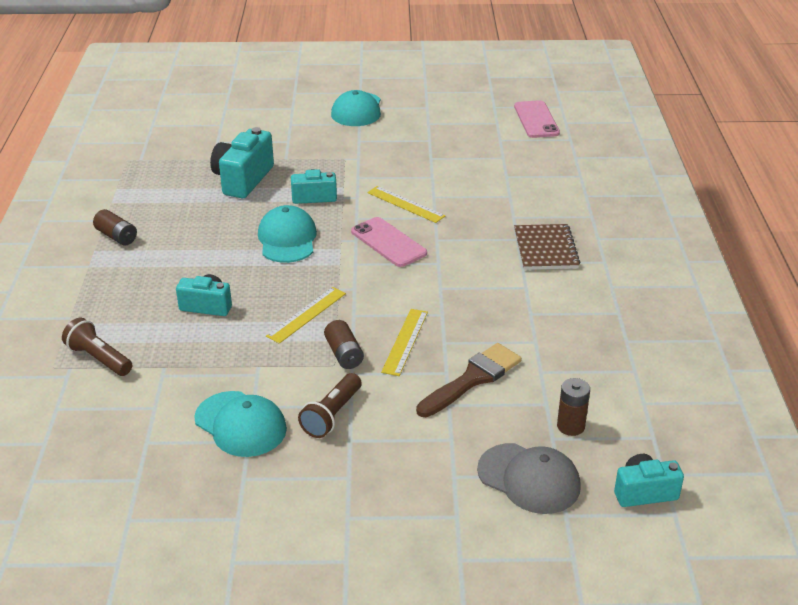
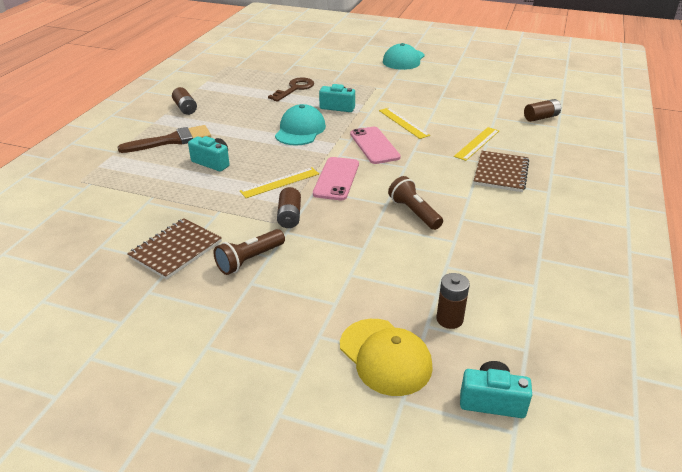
camera: 20 degrees right, 0 degrees up
brown flashlight [62,318,132,376] -> brown flashlight moved to [388,176,443,230]
turquoise cap [194,391,287,457] -> brown notebook [127,218,222,280]
turquoise camera [210,127,274,198] -> brown key [268,77,314,102]
yellow ruler [381,309,428,376] -> yellow ruler moved to [454,127,499,161]
brown brush [416,343,522,417] -> brown brush moved to [117,125,211,153]
grey cap [477,443,581,514] -> yellow cap [340,319,433,396]
pink phone [514,100,560,138] -> pink phone moved to [313,157,359,200]
none -> brown battery [524,99,561,122]

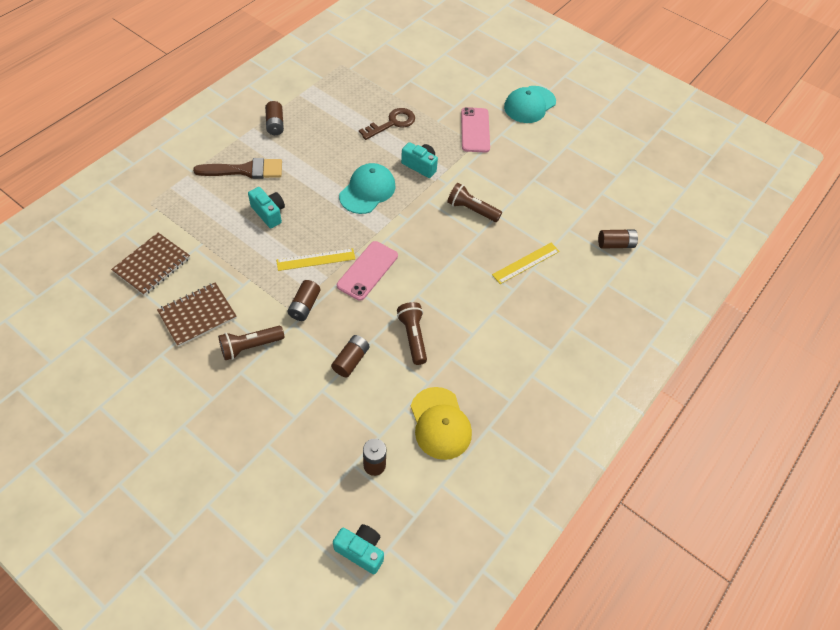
camera: 15 degrees right, 20 degrees up
yellow cap [340,319,433,396] -> yellow cap moved to [411,387,472,460]
pink phone [350,127,401,164] -> pink phone moved to [461,107,490,153]
yellow ruler [379,108,430,139] -> brown flashlight [447,183,502,222]
brown notebook [474,151,529,192] -> brown notebook moved to [111,233,190,296]
none -> brown battery [331,335,370,378]

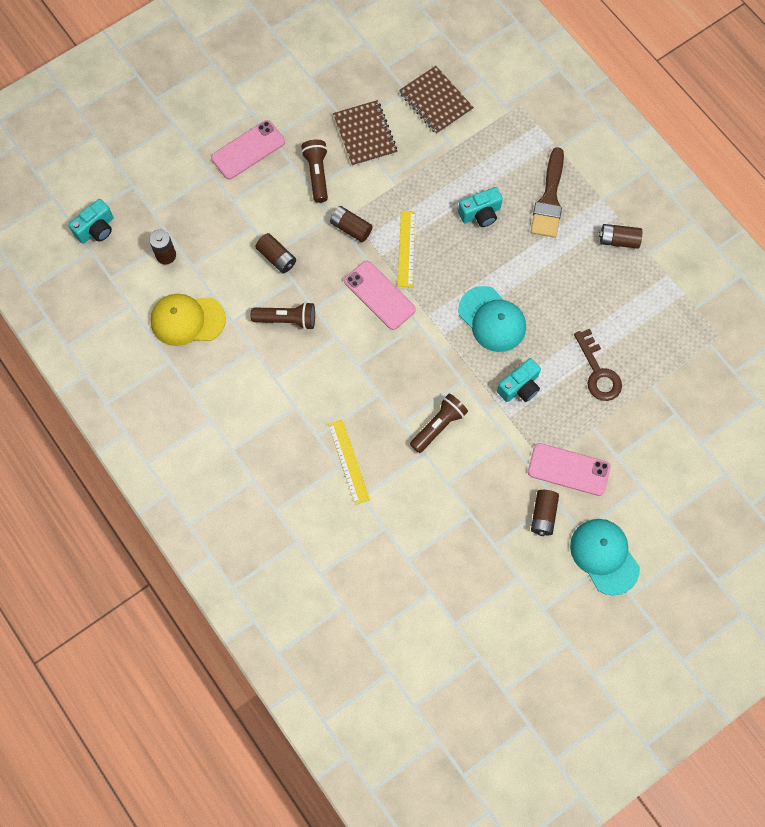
camera: 110 degrees right, 15 degrees up
brown battery [598,229,638,249] -> brown battery moved to [531,490,559,536]
none -> pink phone [211,120,285,179]

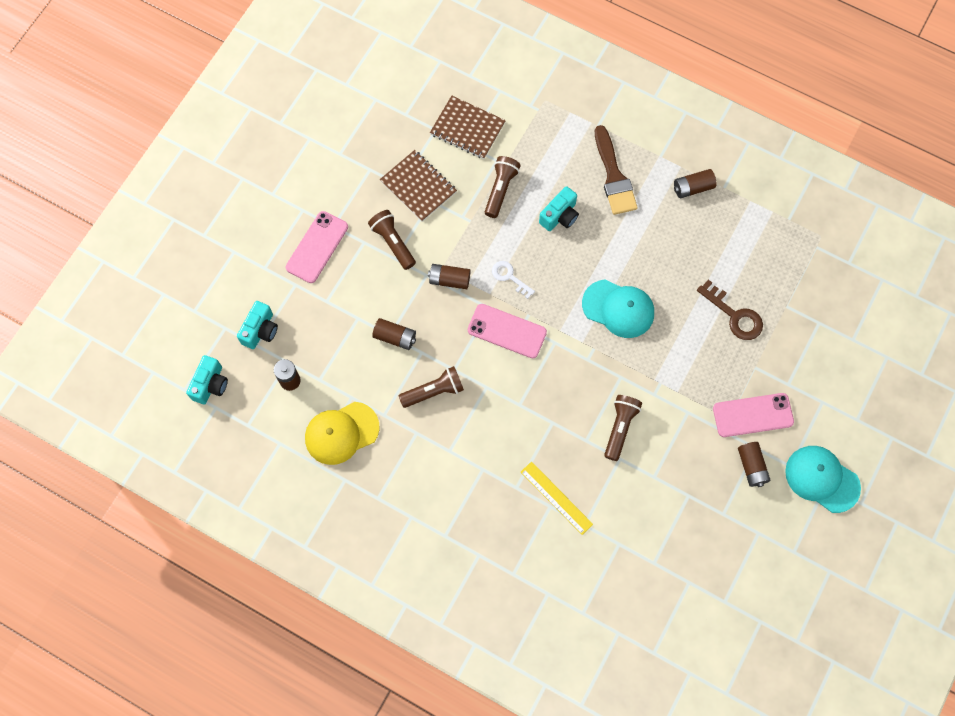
camera: 25 degrees left, 0 degrees up
yellow ruler [398,211,416,287] -> white key [492,261,535,299]
turquoise camera [497,358,541,402] -> turquoise camera moved to [237,301,278,349]
none -> brown flashlight [485,156,521,218]

